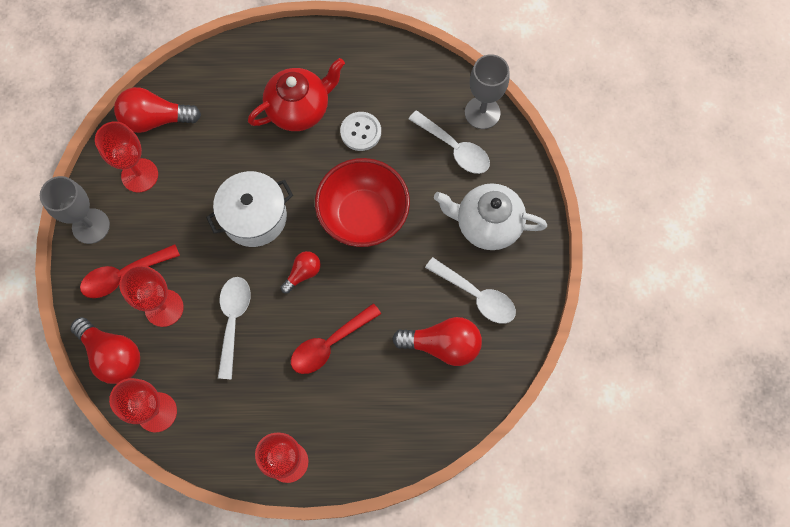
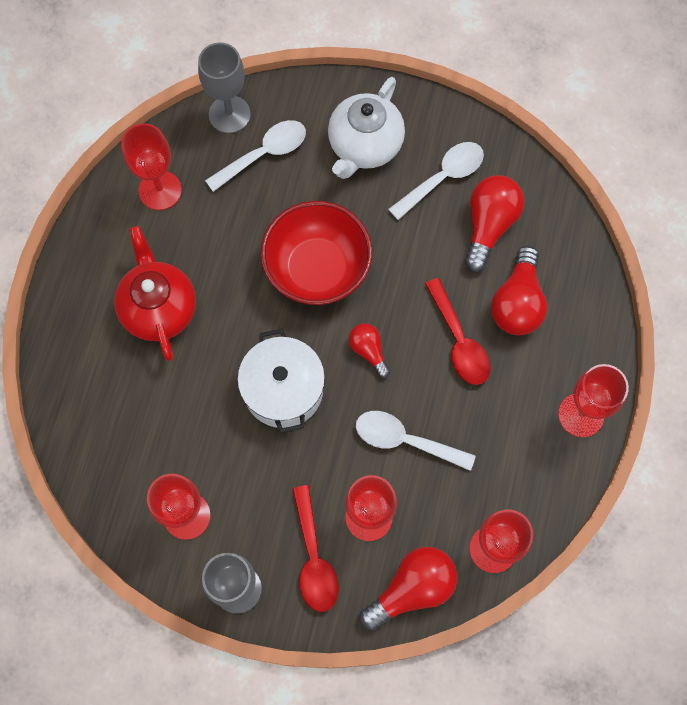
camera: 75 degrees left, 0 degrees up
red light bulb [114,87,201,133] -> red light bulb moved to [491,246,547,335]
white button [340,112,381,151] -> none
none -> red goblet [121,123,182,210]

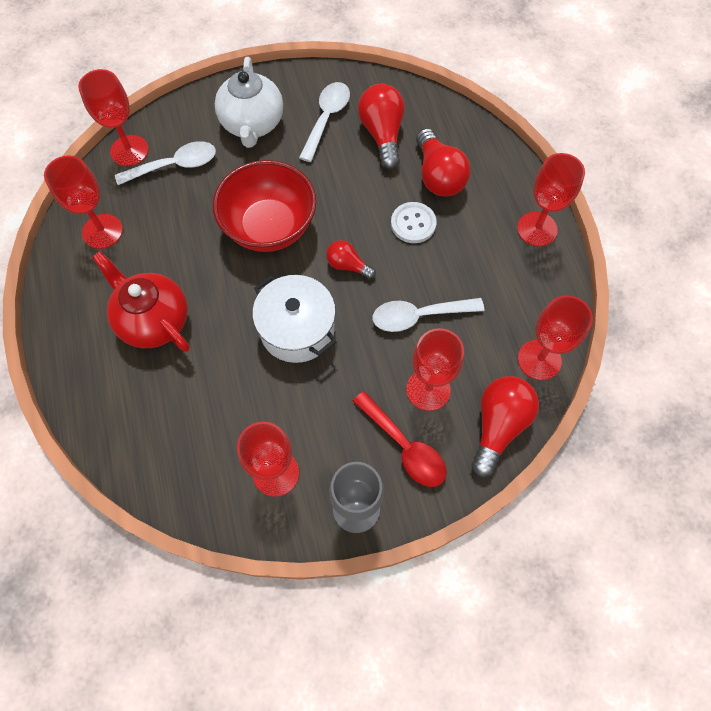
camera: 30 degrees left, 5 degrees down
grey goblet [198,42,251,133] -> red goblet [78,69,149,166]
white spoon [205,120,306,192] -> white spoon turned 45 degrees clockwise [115,141,216,185]
red spoon [425,278,491,385] -> white button [391,202,436,243]

